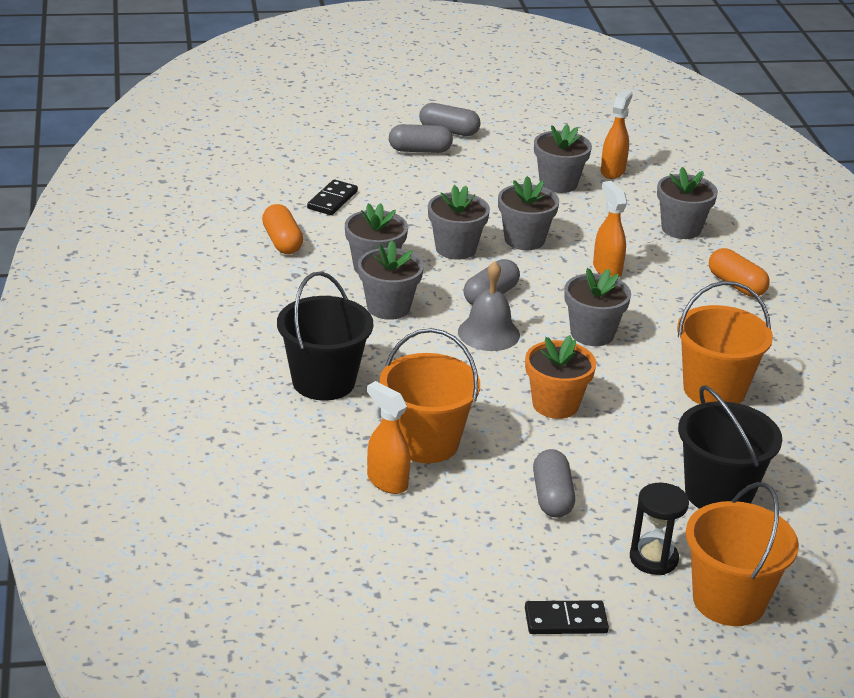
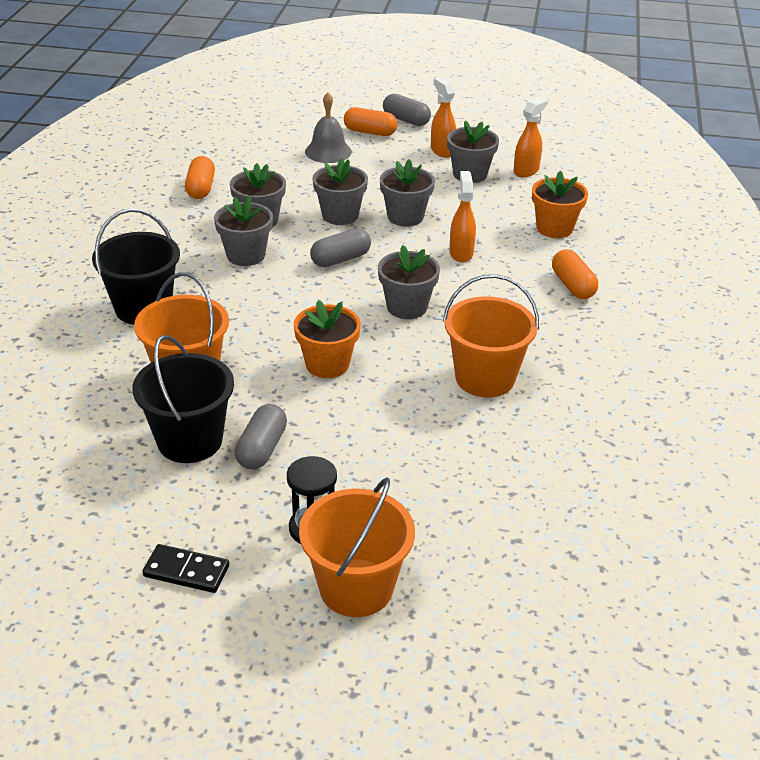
camera: 20 degrees right, 5 degrees up
black domino [307,180,358,215] -> none
orange spray bottle [367,381,410,494] -> orange spray bottle moved to [431,77,456,158]
grey capsule [389,124,453,153] -> orange capsule [344,107,397,136]
grey bell [458,261,520,351] -> grey bell moved to [305,92,352,163]
grey flower pot [657,167,718,239] -> orange flower pot [532,171,588,238]
black bucket [678,386,782,509] -> black bucket moved to [132,335,234,463]

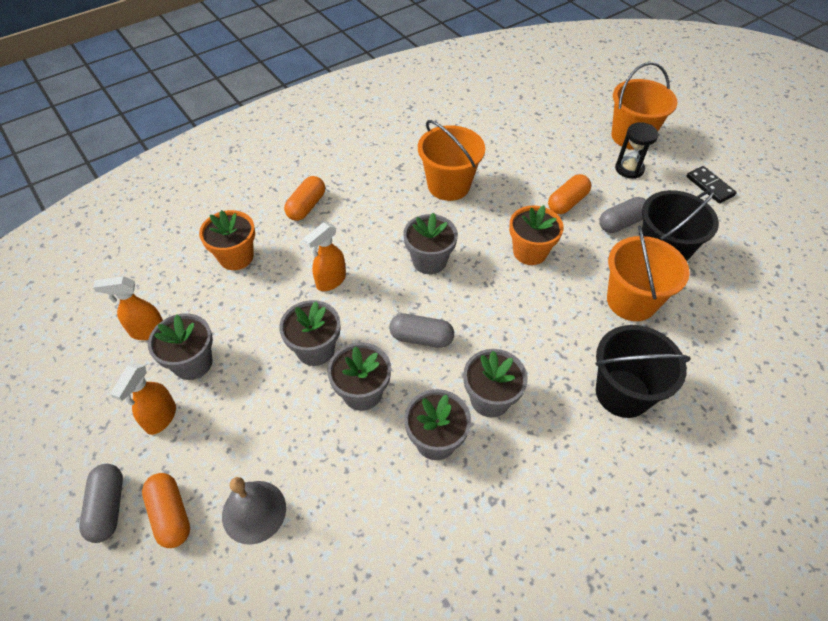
camera: 135 degrees left, 15 degrees up
orange capsule [185,156,215,199] -> orange capsule moved to [548,174,591,214]

